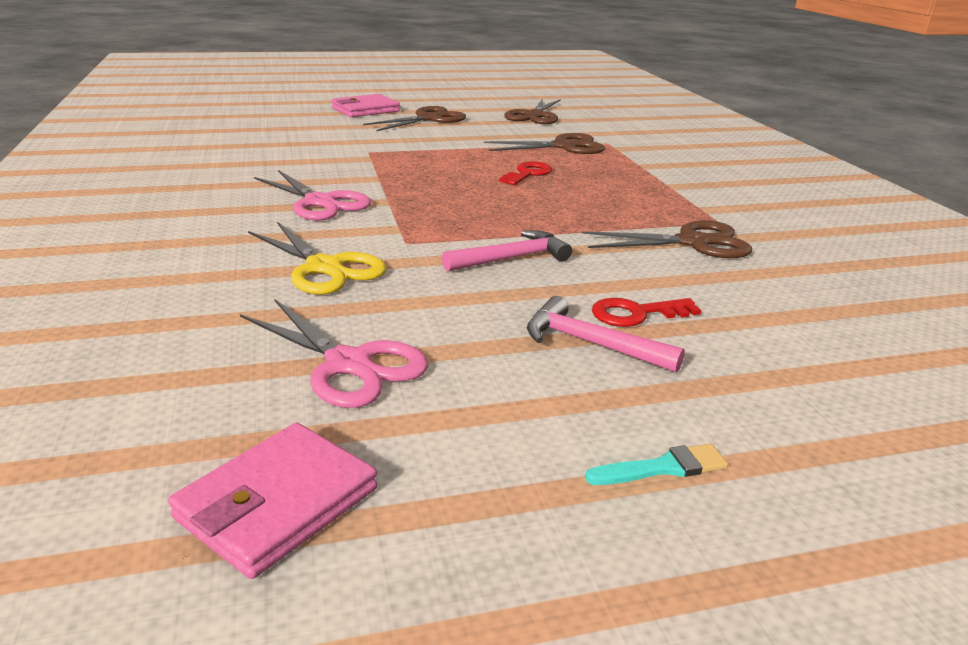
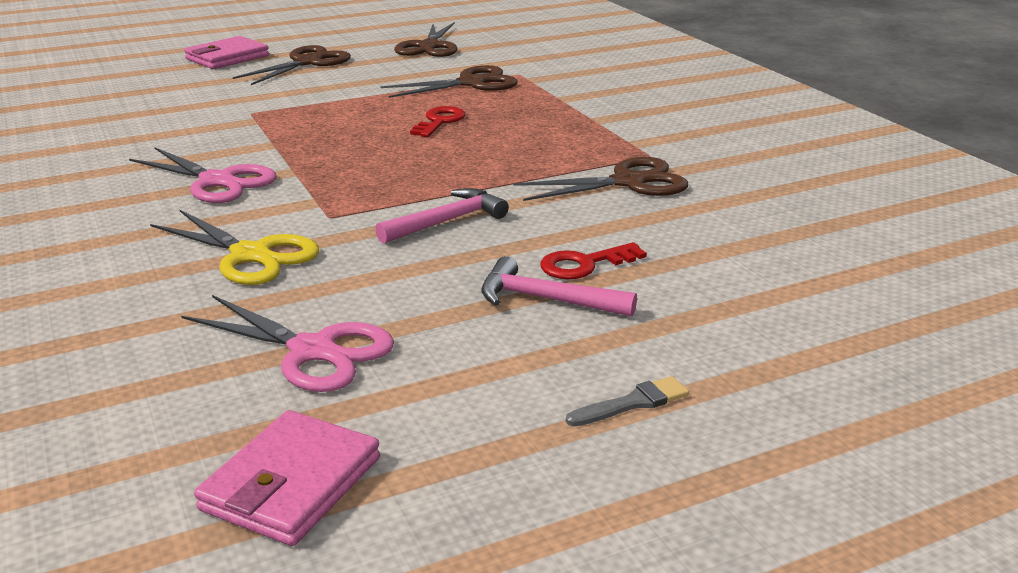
camera: 10 degrees left, 0 degrees up
turquoise brush [585,444,728,485] -> grey brush [566,376,689,426]

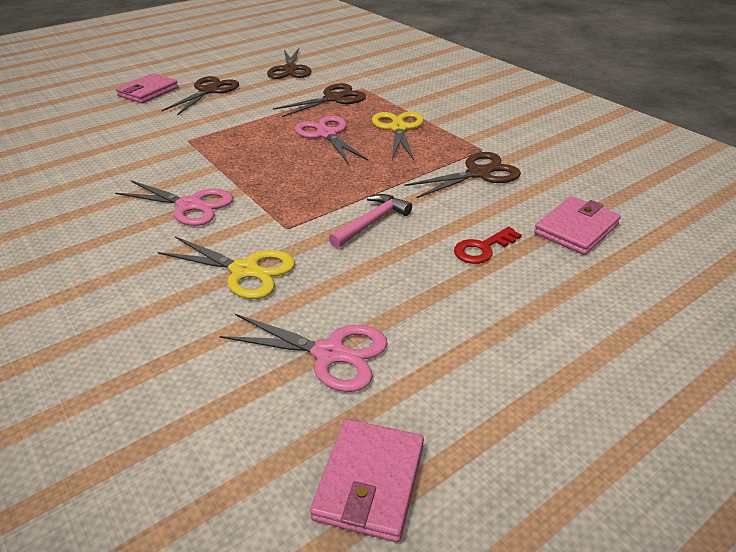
camera: 10 degrees left, 10 degrees up
red key [410,106,465,137] -> pink scissors [295,116,369,164]
pink hammer [481,256,637,317] -> none
grey brush [566,376,689,426] -> none
none -> yellow scissors [372,111,424,160]
none -> pink wallet [534,196,621,255]

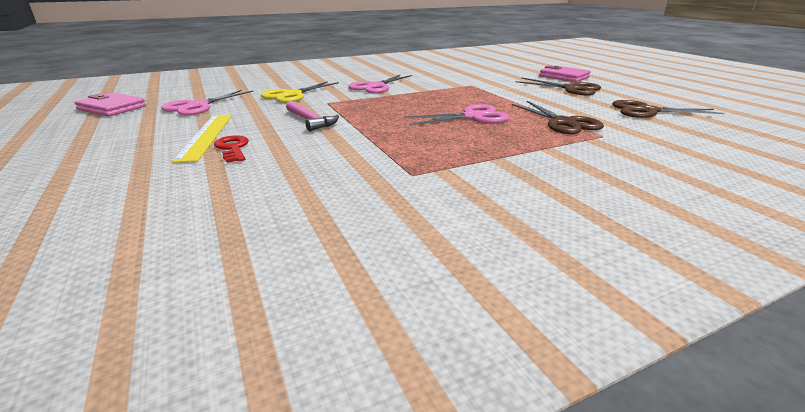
camera: 100 degrees right, 10 degrees down
yellow scissors [372,111,424,160] -> none
brown scissors [404,152,521,198] -> none
pink wallet [534,196,621,255] -> none
none -> yellow ruler [172,115,232,163]

